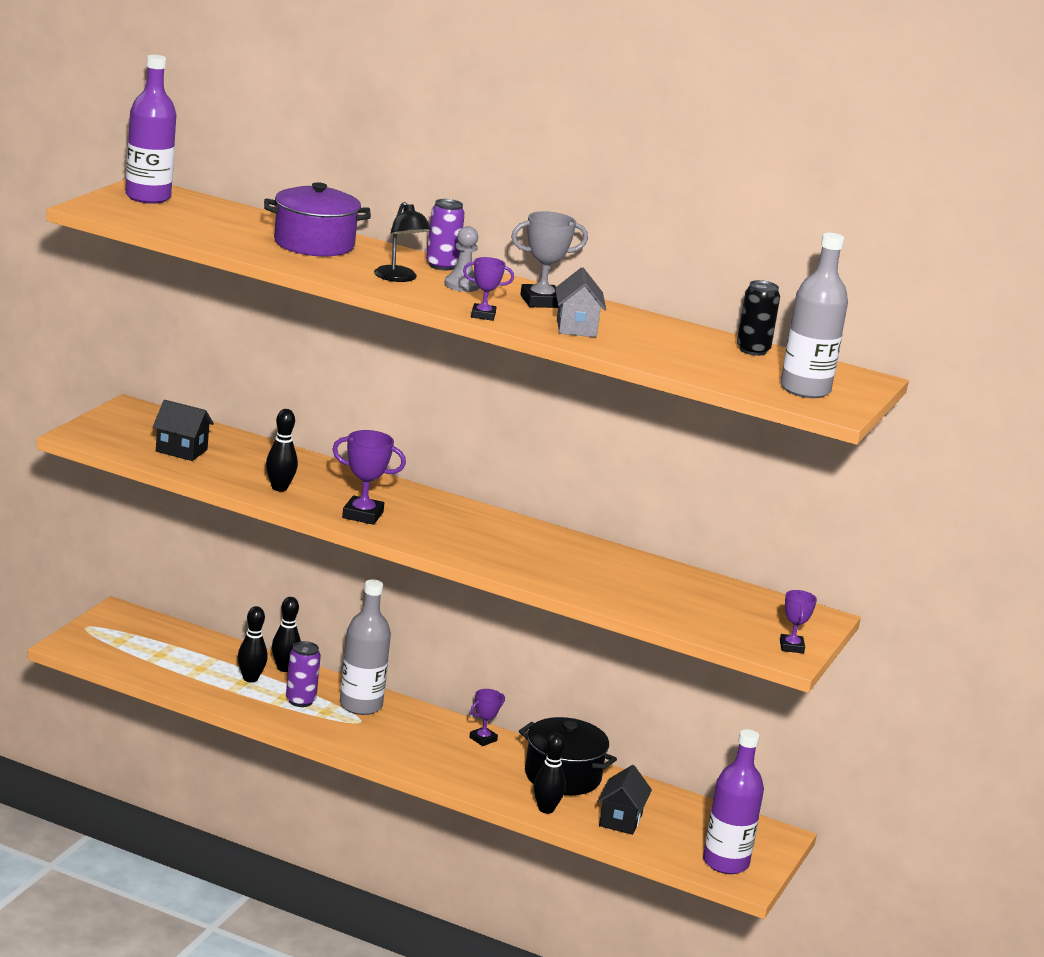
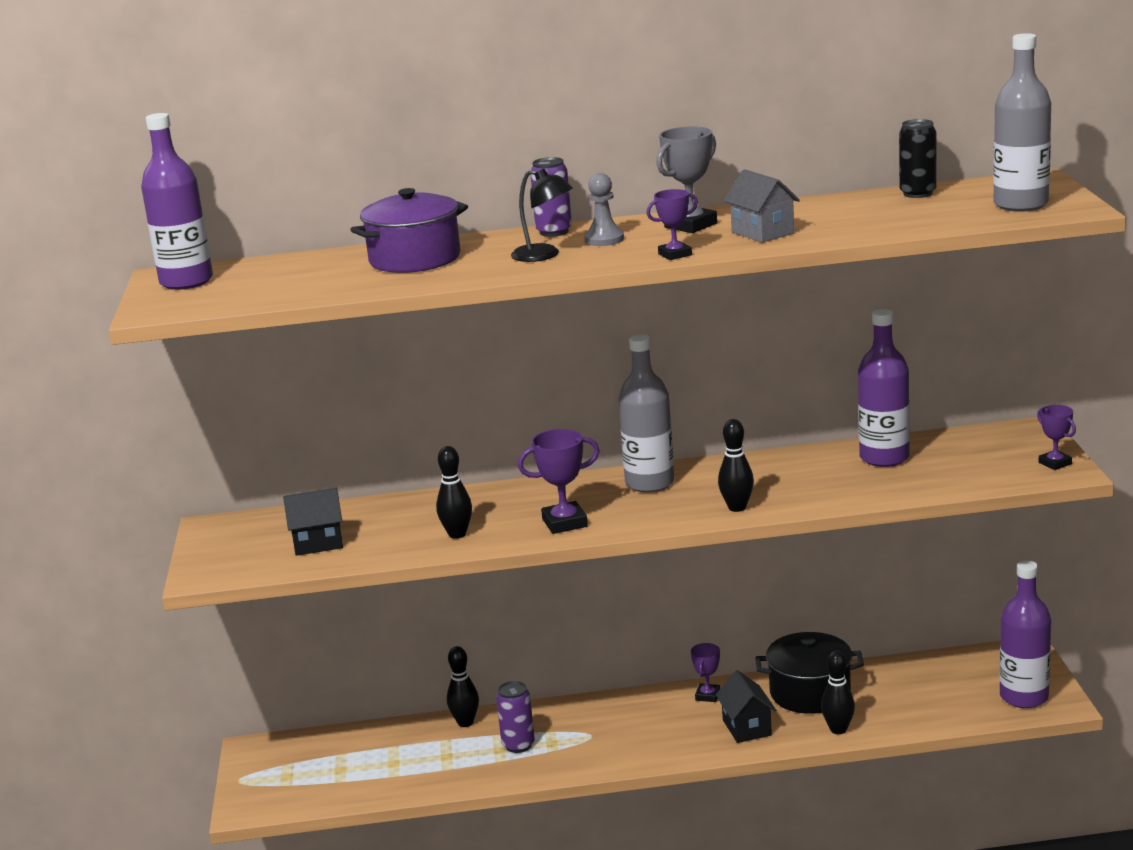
camera: 25 degrees left, 0 degrees up
black bowling pin [238,606,268,683] -> black bowling pin moved to [718,419,754,512]
grey bottle [340,579,391,715] -> grey bottle moved to [619,334,674,493]
black house [597,765,652,835] -> black house moved to [716,670,776,743]
none -> purple bottle [858,309,910,467]

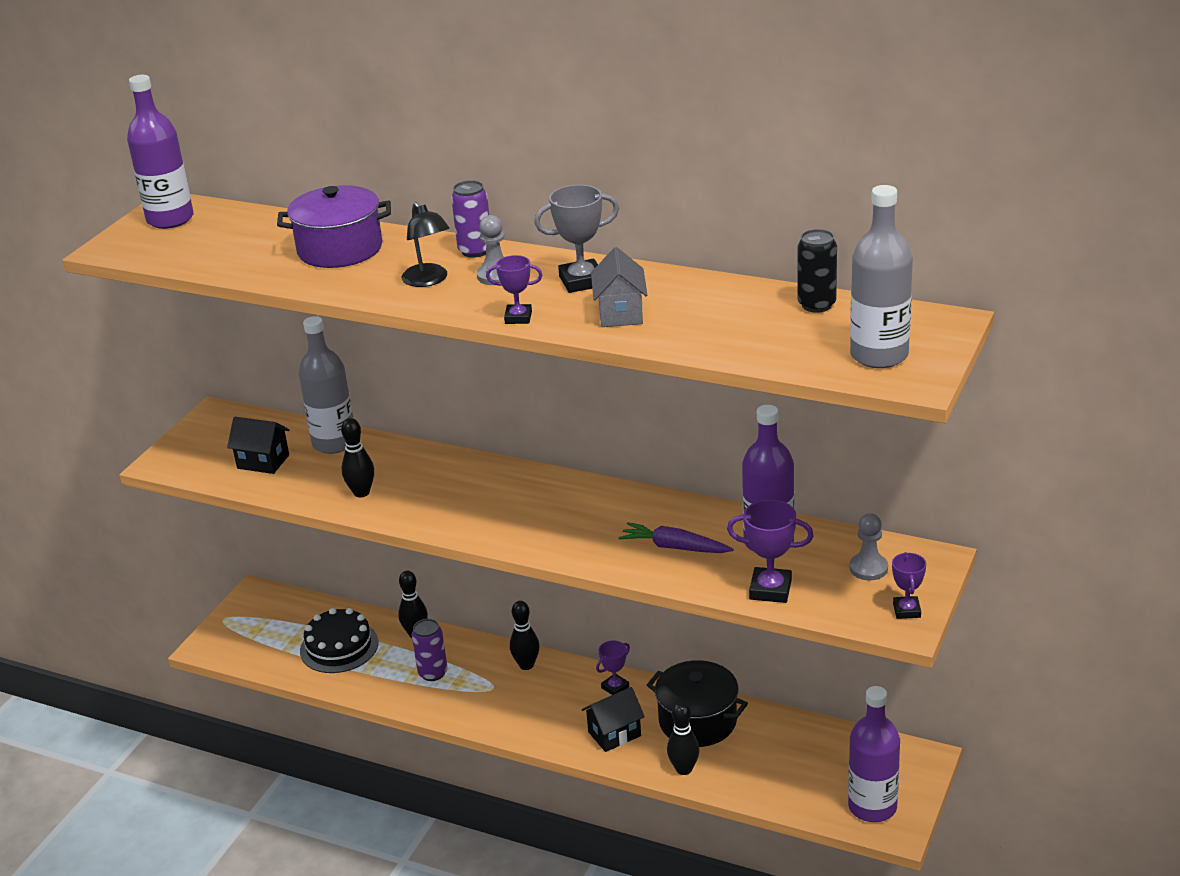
camera: 30 degrees right, 10 degrees up
purple trophy [518,429,600,534] -> purple trophy moved to [727,500,814,603]
grey bottle [619,334,674,493] -> grey bottle moved to [299,316,354,454]
black house [716,670,776,743] -> black house turned 45 degrees clockwise [582,687,645,752]
black bowling pin [718,419,754,512] -> black bowling pin moved to [510,601,540,670]
none -> black cake [300,608,378,673]
none -> purple carrot [619,522,734,553]
none -> grey pawn [850,513,888,580]

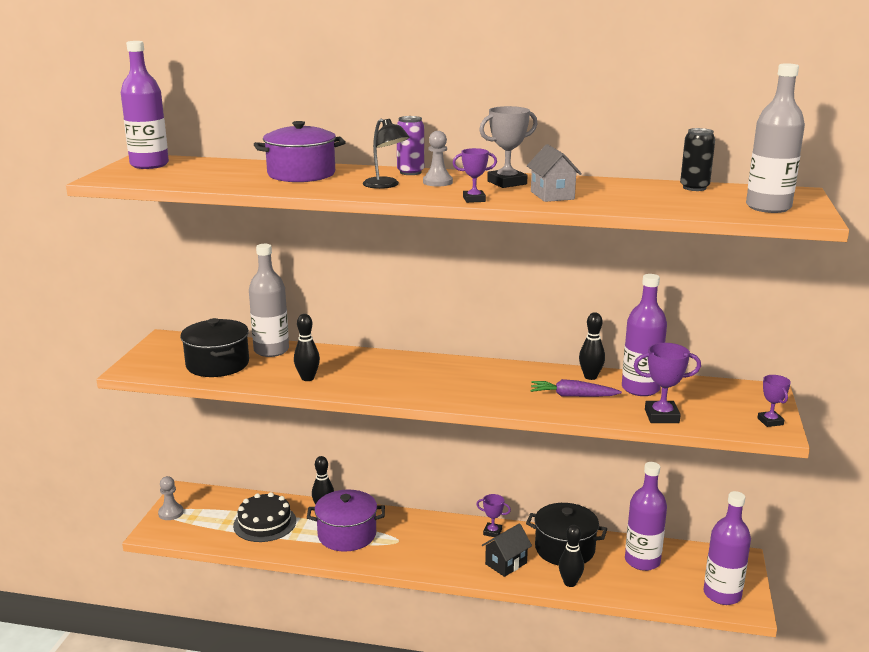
camera: 15 degrees left, 10 degrees down
black house [227,417,289,474] -> black pot [180,318,249,377]
purple can [412,619,448,681] -> purple pot [307,490,385,552]
black bowling pin [510,601,540,670] -> black bowling pin moved to [579,312,605,380]
purple trophy [596,640,630,695] -> purple trophy turned 75 degrees clockwise [476,494,511,537]
grey pawn [850,513,888,580] -> grey pawn moved to [158,476,183,520]
none -> purple bottle [625,462,667,571]

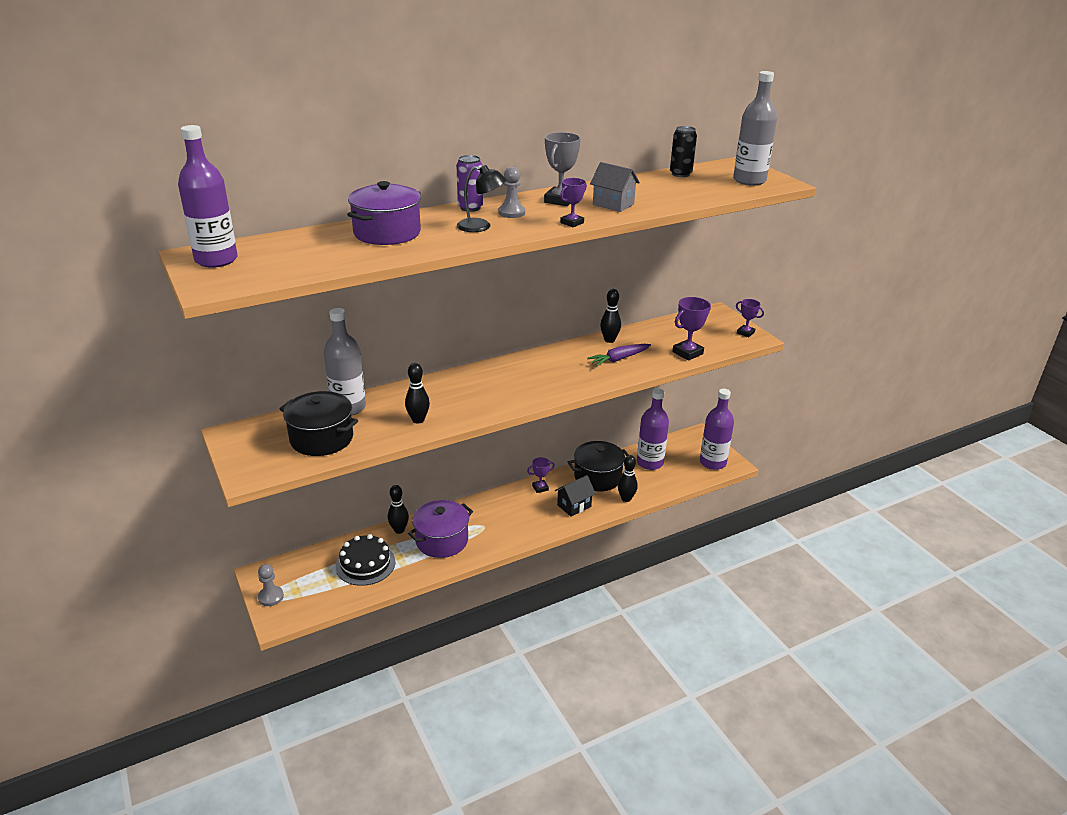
camera: 40 degrees left, 10 degrees up
black house [482,523,532,577] -> black house turned 45 degrees clockwise [555,475,596,516]
purple bottle [622,274,667,396] -> none

